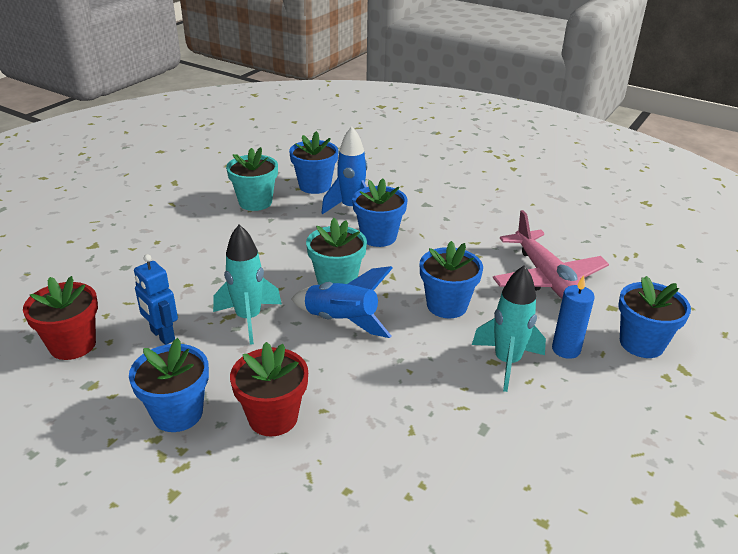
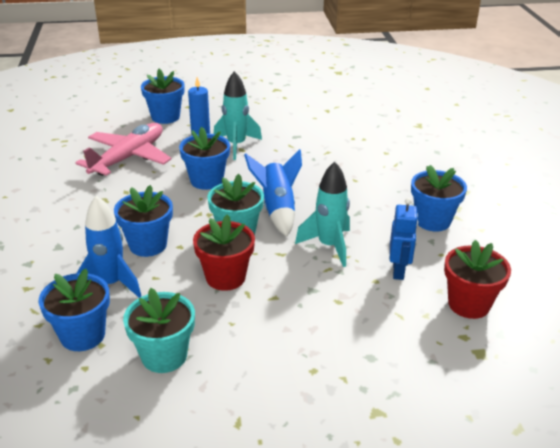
camera: 130 degrees left, 0 degrees up
red flower pot [230,342,308,436] -> red flower pot moved to [193,214,255,291]

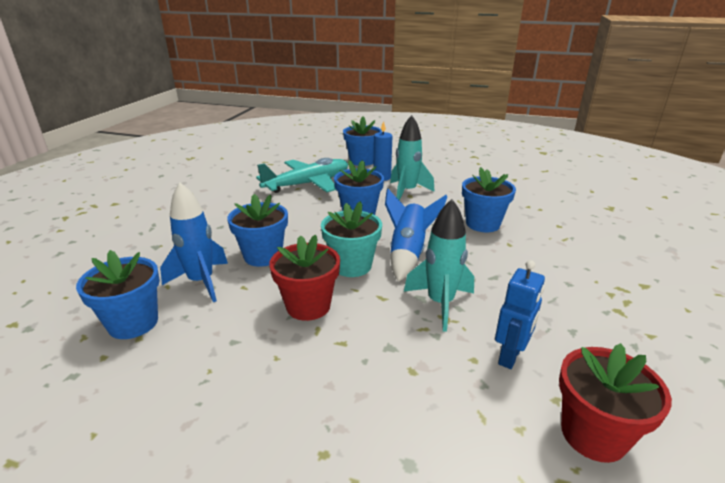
camera: 25 degrees right, 5 degrees down
pink plane [75,123,172,176] -> turquoise plane [256,158,348,193]
turquoise flower pot [123,288,195,373] -> none
blue flower pot [411,165,467,231] -> blue flower pot moved to [462,167,516,232]

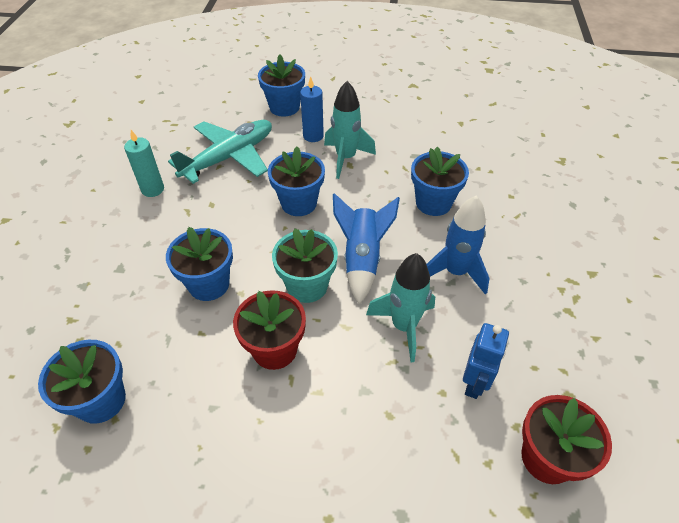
camera: 10 degrees left, 20 degrees up
blue rocket [160,182,228,302] -> blue rocket moved to [426,196,490,295]
none -> turquoise candle [124,130,164,197]

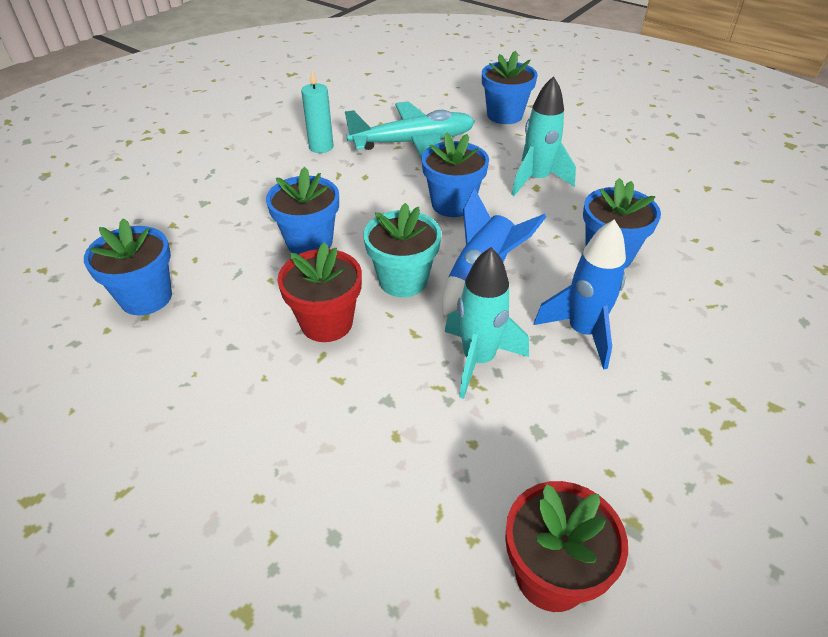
camera: 30 degrees right, 5 degrees down
blue candle [300,76,324,142] -> none
blue robot [463,323,509,399] -> none

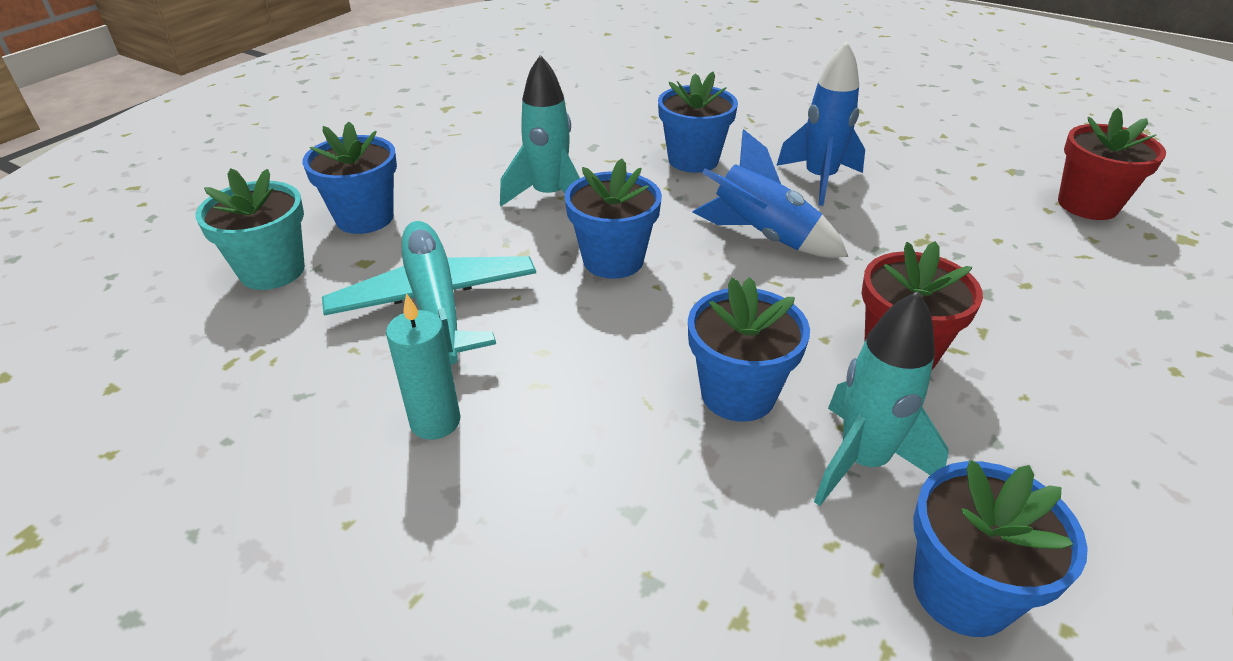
camera: 95 degrees left, 5 degrees down
turquoise flower pot [364,203,442,297] -> turquoise flower pot moved to [195,168,305,290]
turquoise rocket [445,247,529,399] -> turquoise rocket moved to [814,291,948,506]

